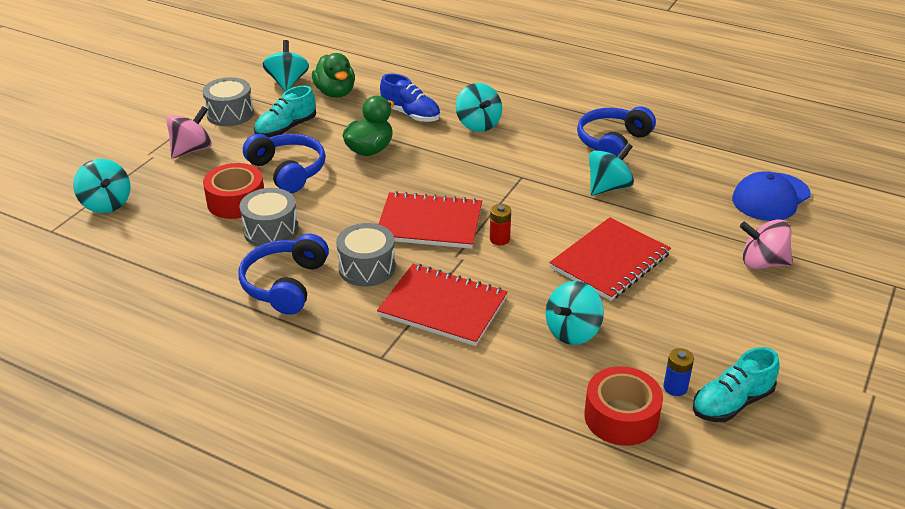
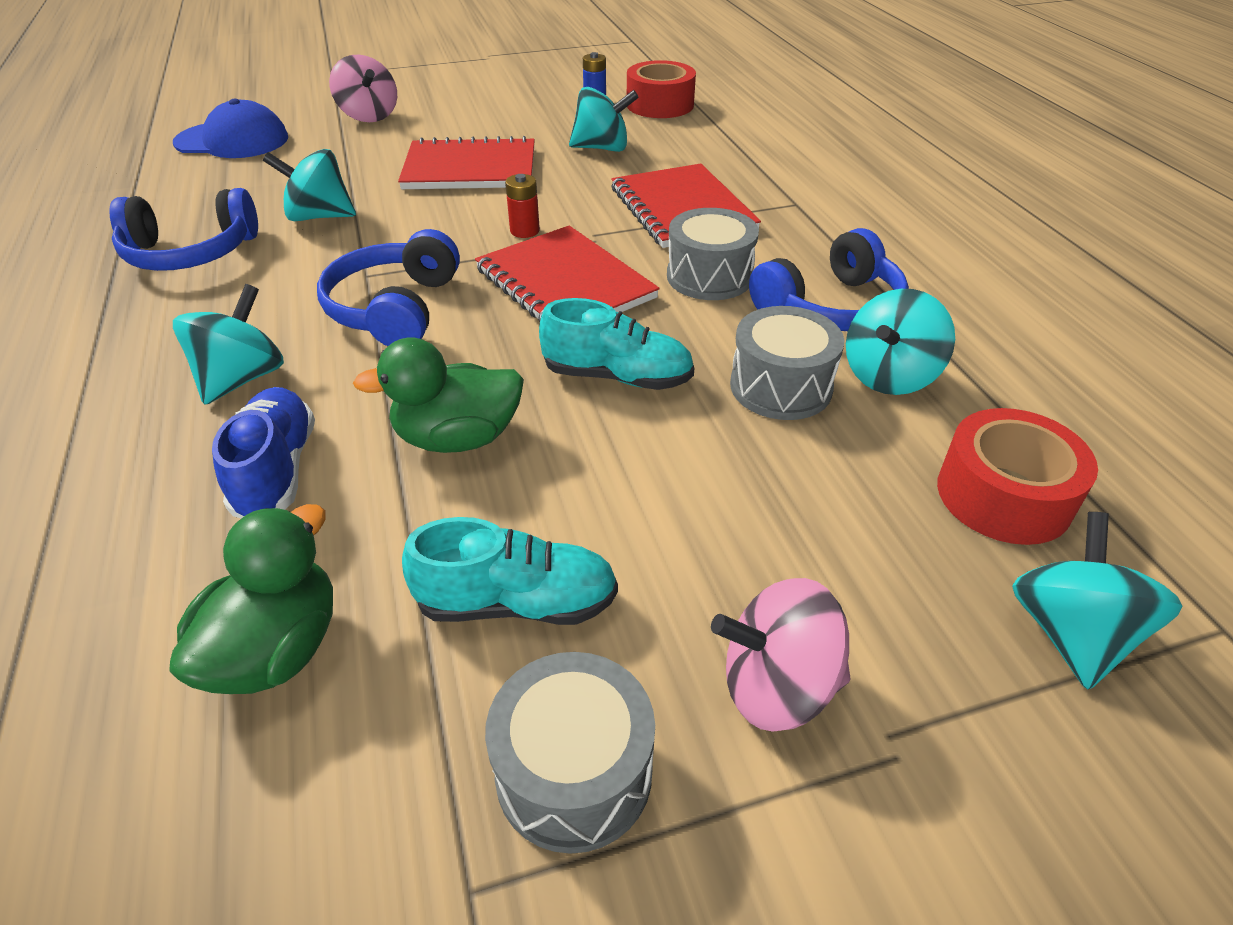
camera: 135 degrees left, 5 degrees up
red tape [203,163,264,219] -> red tape moved to [937,408,1098,545]
blue headphones [243,134,326,194] -> blue headphones moved to [317,229,460,346]
turquoise spinning top [263,40,309,91] -> turquoise spinning top moved to [846,289,955,395]
turquoise shoe [693,347,780,422] -> turquoise shoe moved to [539,298,694,390]

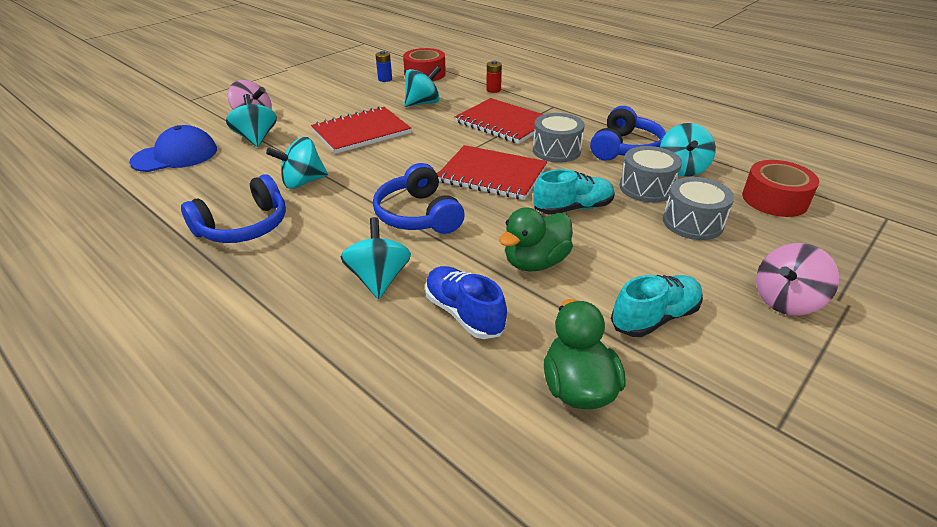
camera: 30 degrees left, 5 degrees down
grey drum [485,652,655,854] -> grey drum moved to [663,177,734,240]
red battery [505,174,540,238] -> red battery moved to [486,61,502,93]
turquoise spinning top [1012,512,1182,690] -> turquoise spinning top moved to [226,94,277,147]

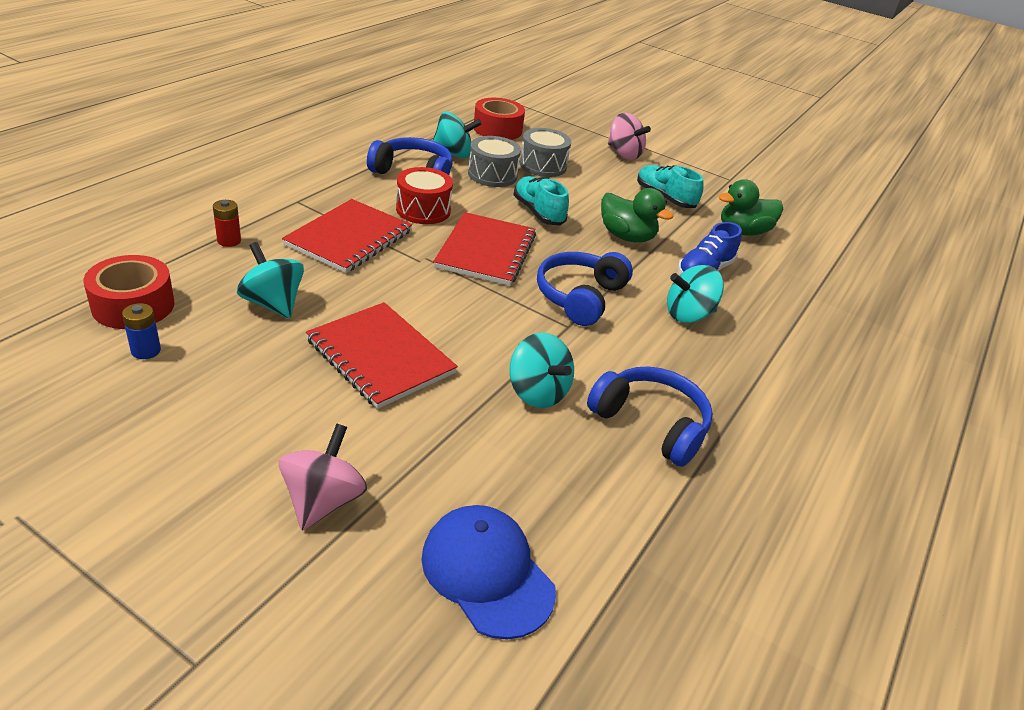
camera: 105 degrees left, 0 degrees up
turquoise spinning top [226,94,277,147] -> none
blue headphones [373,163,465,234] -> blue headphones turned 150 degrees clockwise [537,252,633,326]
grey drum [533,113,585,163] -> red drum [396,167,453,224]

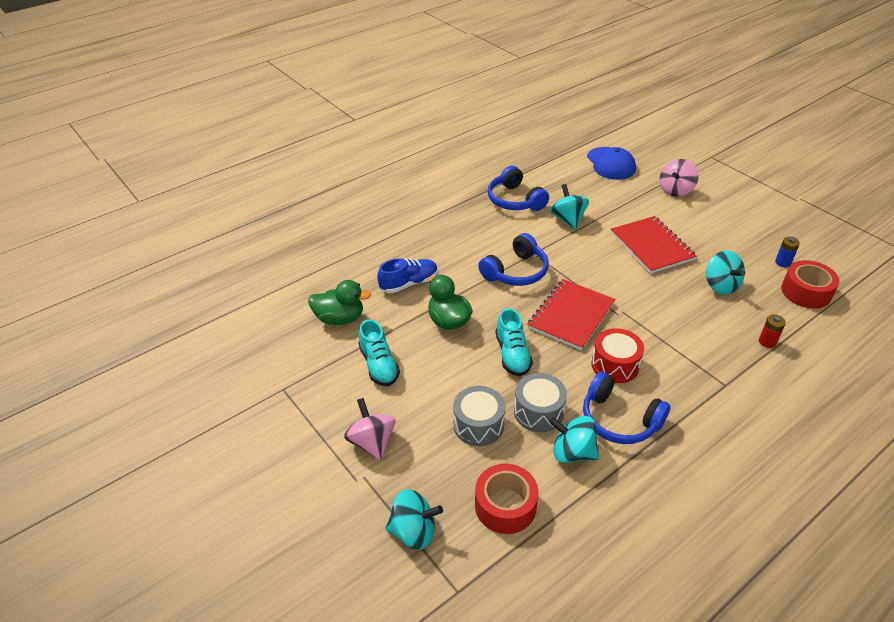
camera: 155 degrees left, 5 degrees up
red notebook [282,199,412,273] -> none
turquoise spinning top [667,265,724,323] -> turquoise spinning top moved to [385,489,443,550]

